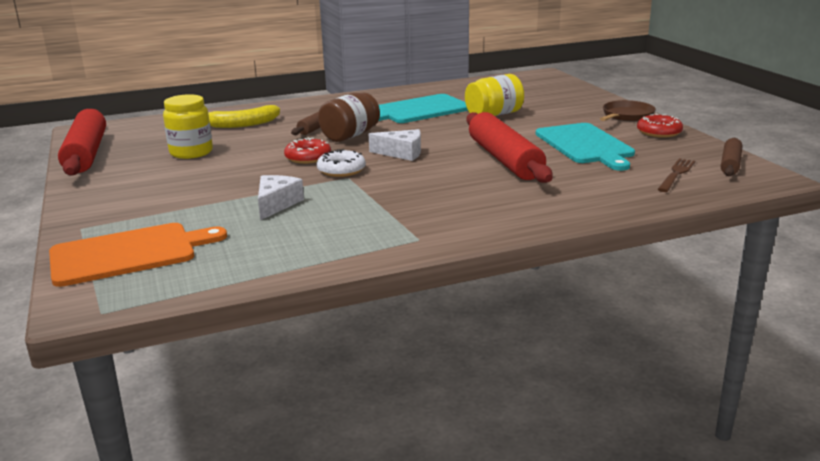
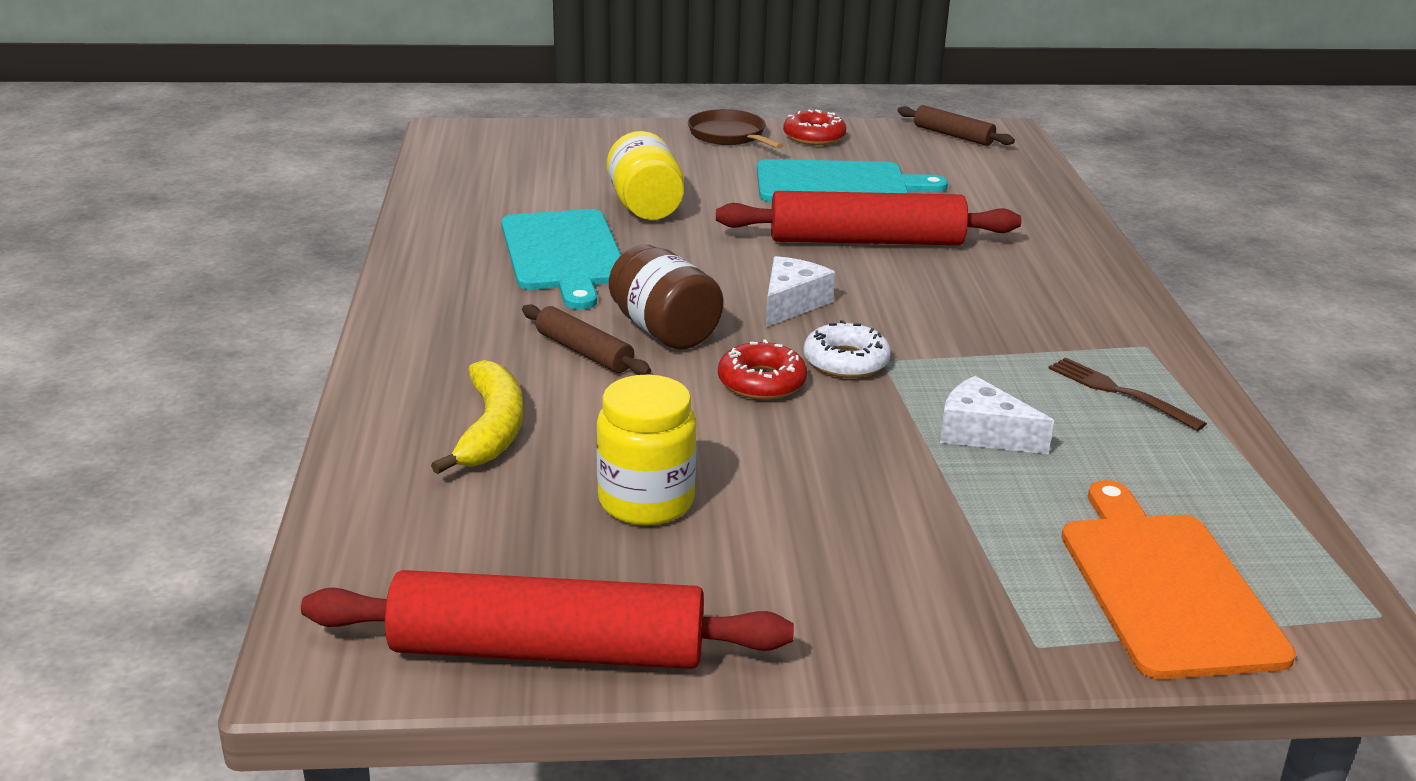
camera: 75 degrees left, 5 degrees up
brown fork [657,158,695,192] -> brown fork moved to [1048,357,1207,431]

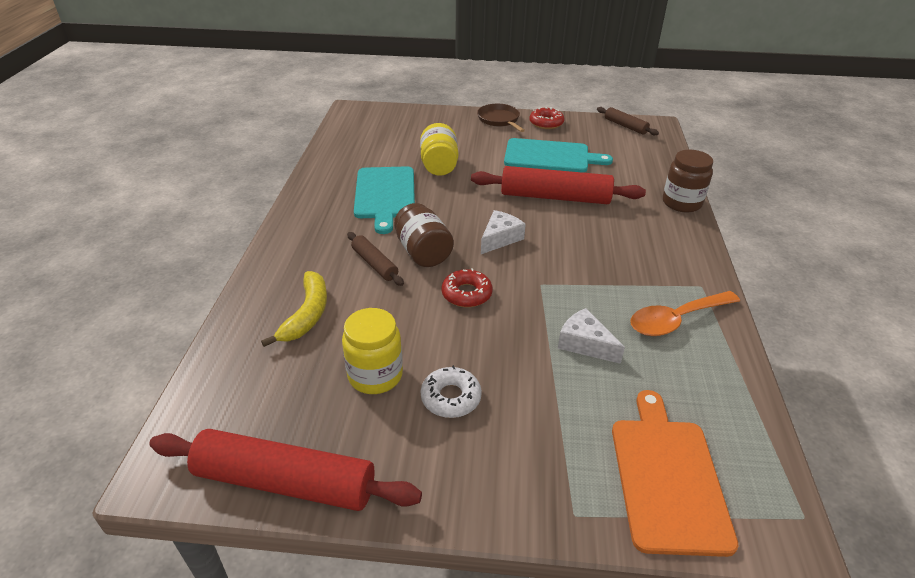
camera: 10 degrees right, 10 degrees up
white donut [803,320,891,378] -> white donut moved to [421,365,482,418]
brown fork [1048,357,1207,431] -> orange spoon [630,291,740,336]
none -> brown jar [663,150,713,213]

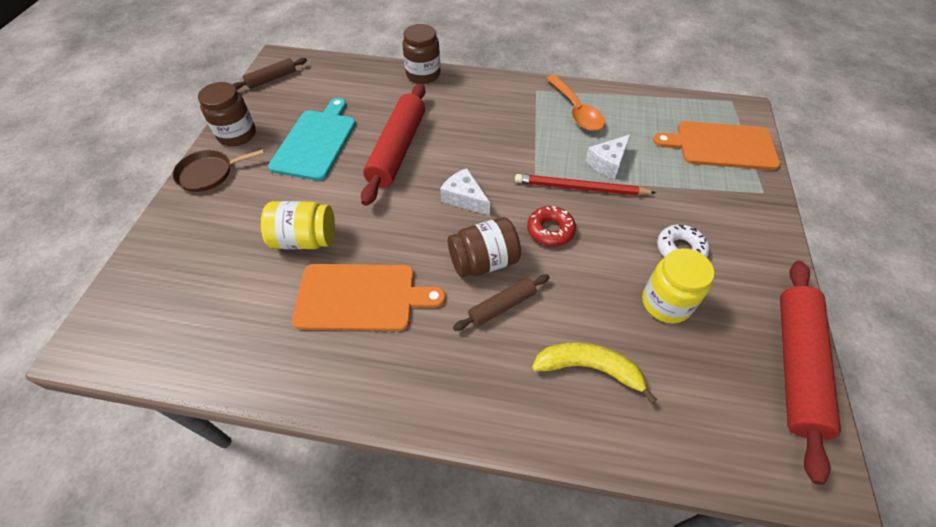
camera: 85 degrees left, 15 degrees up
turquoise cutting board [354,166,415,234] -> orange cutting board [292,264,446,331]
red donut [529,107,564,129] -> brown jar [198,82,256,146]
none -> red pencil [515,174,656,196]

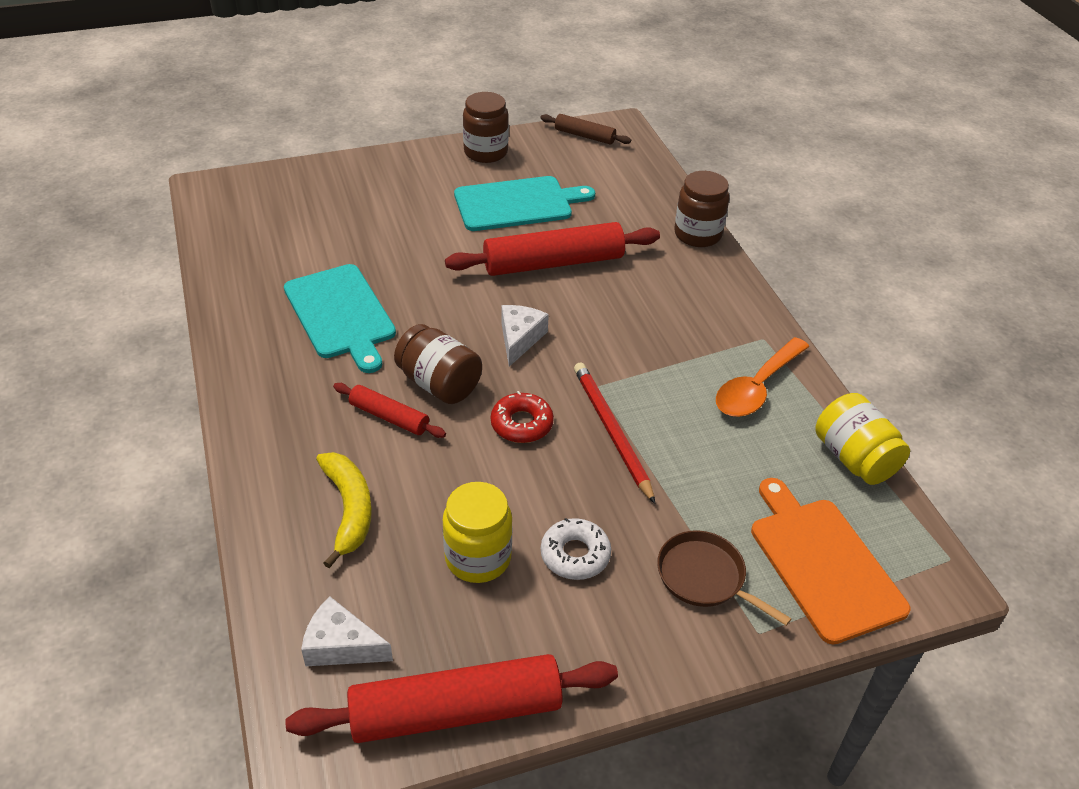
camera: 60 degrees right, 10 degrees down
brown pan [172,149,265,192] -> brown pan moved to [657,530,792,626]
yellow jar [261,201,335,249] -> yellow jar moved to [815,393,910,485]
orange cutting board [292,264,446,331] -> turquoise cutting board [284,264,396,373]
brown rolling pin [453,274,550,331] -> red rolling pin [333,383,446,438]
white cheese [585,134,631,179] -> white cheese moved to [301,597,393,666]

